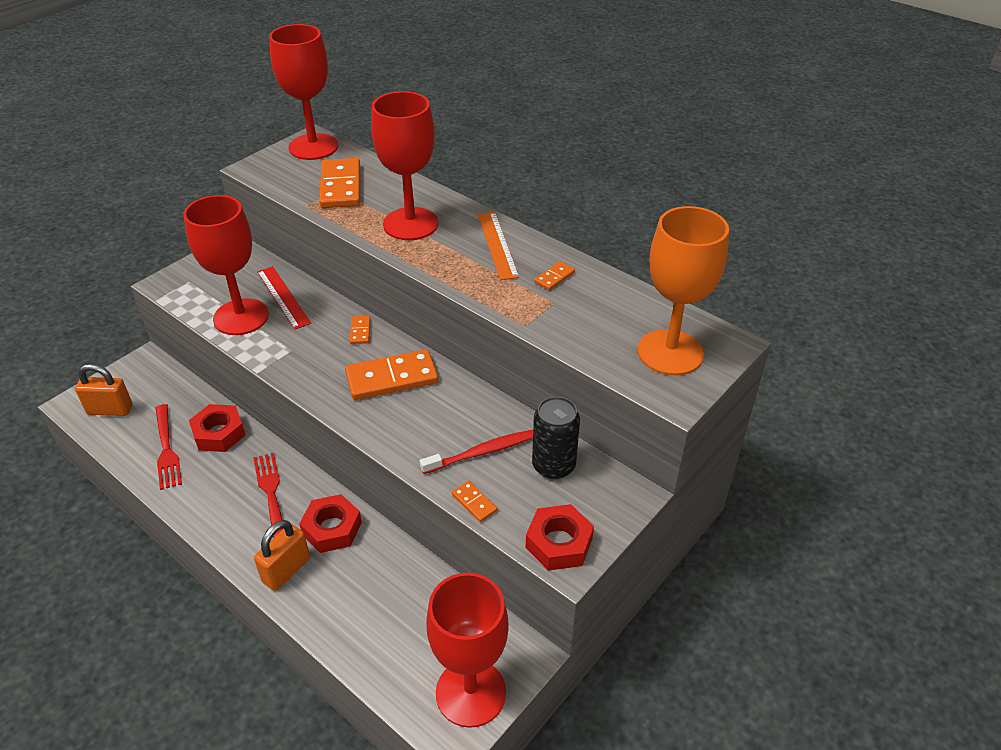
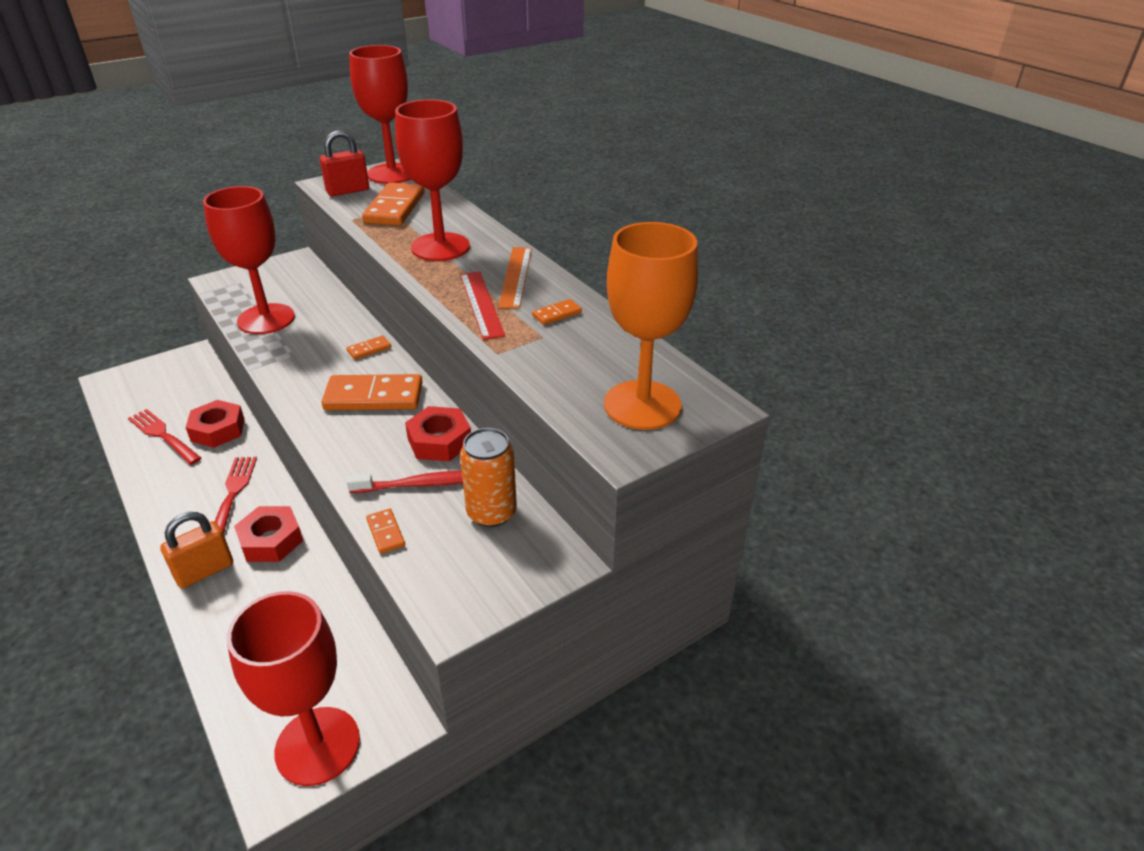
camera: 15 degrees right, 5 degrees down
orange padlock [75,364,132,416] -> none
red fork [156,404,182,490] -> red fork turned 135 degrees clockwise [128,409,201,465]
red ruler [257,266,311,330] -> red ruler moved to [460,271,505,340]
orange domino [350,316,370,344] -> orange domino turned 45 degrees clockwise [347,336,391,360]
red nut [526,504,594,571] -> red nut moved to [405,406,471,461]
black can [532,396,580,479] -> orange can [460,428,517,527]
none -> red padlock [320,130,369,196]

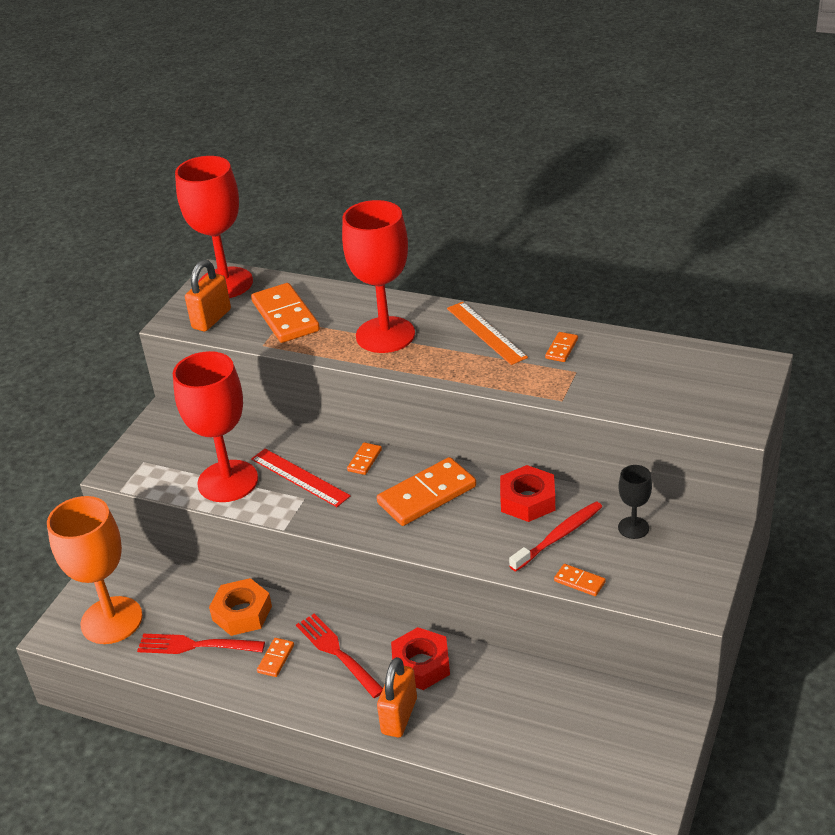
camera: 30 degrees left, 0 degrees up
red nut [185,400,245,448] -> orange nut [209,578,272,636]
red goblet [227,591,360,786] -> none
red padlock [320,130,369,196] -> orange padlock [185,260,231,331]
red ruler [460,271,505,340] -> red ruler moved to [251,449,351,507]
orange can [460,428,517,527] -> black goblet [618,465,652,539]
orange goblet [604,222,698,430] -> orange goblet moved to [47,496,143,644]
none -> orange domino [257,638,294,677]

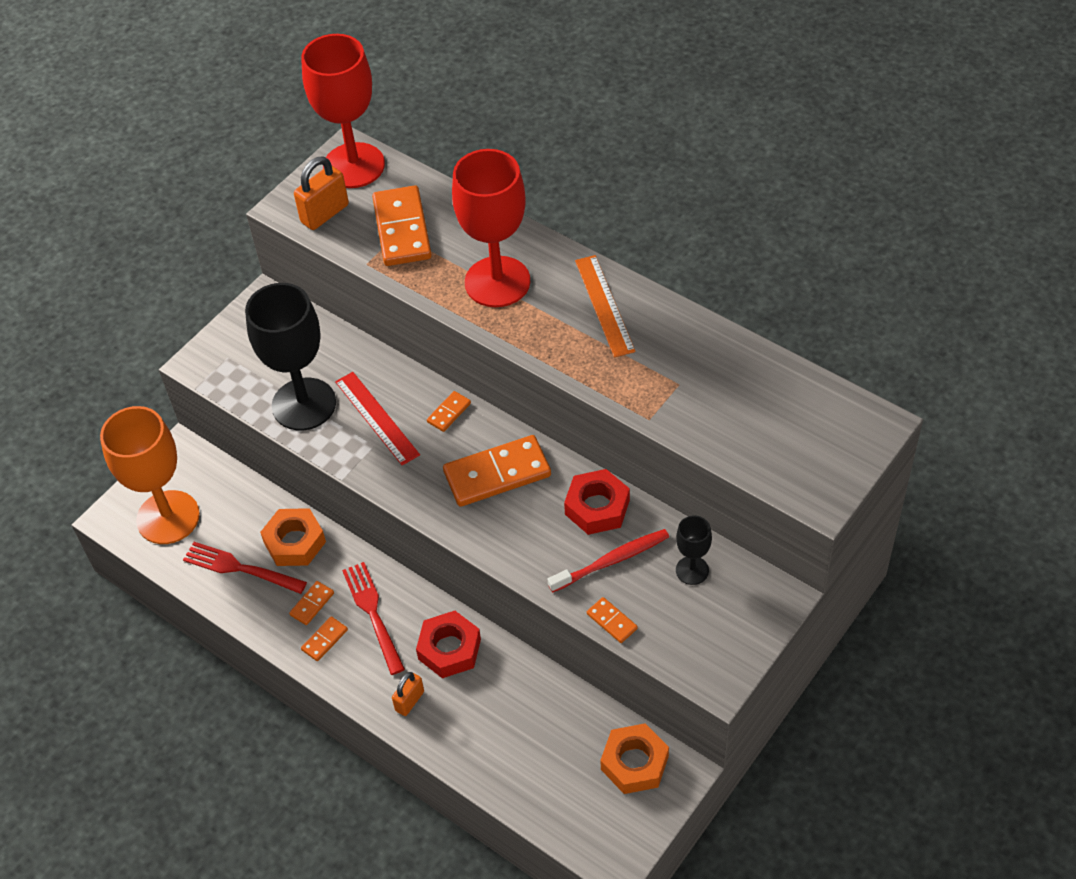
camera: 15 degrees right, 15 degrees up
red goblet [173,351,258,502] -> black goblet [245,283,336,430]
orange padlock [377,657,417,737] -> orange padlock [392,672,424,716], size x0.63
orange domino [545,332,578,362] -> orange domino moved to [301,616,348,661]
none -> orange nut [600,723,669,794]

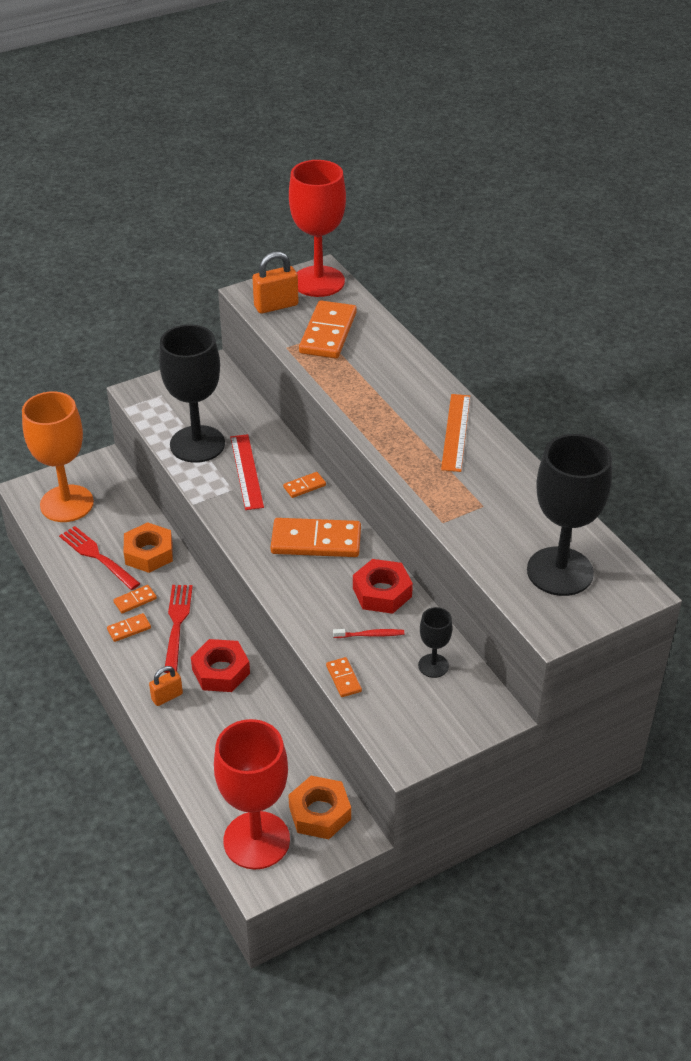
camera: 20 degrees right, 10 degrees down
red goblet [452,149,530,307] -> red goblet moved to [214,719,290,870]
red toothbrush [548,529,669,592] -> red toothbrush [333,629,404,638], size x0.59
none -> black goblet [527,434,612,596]

